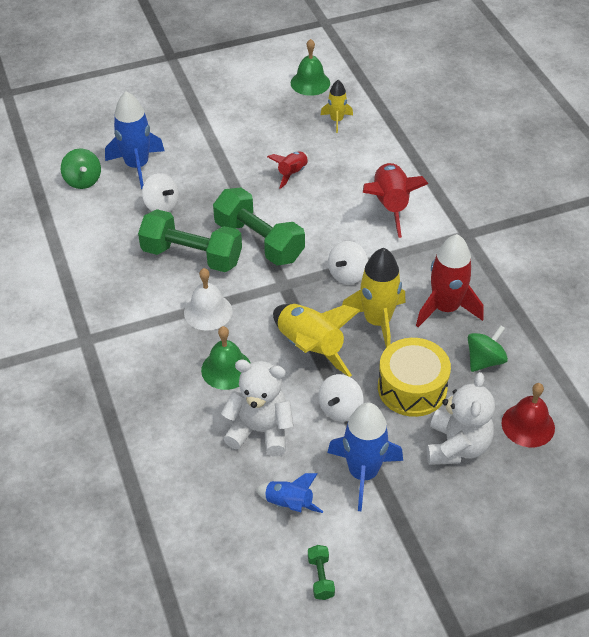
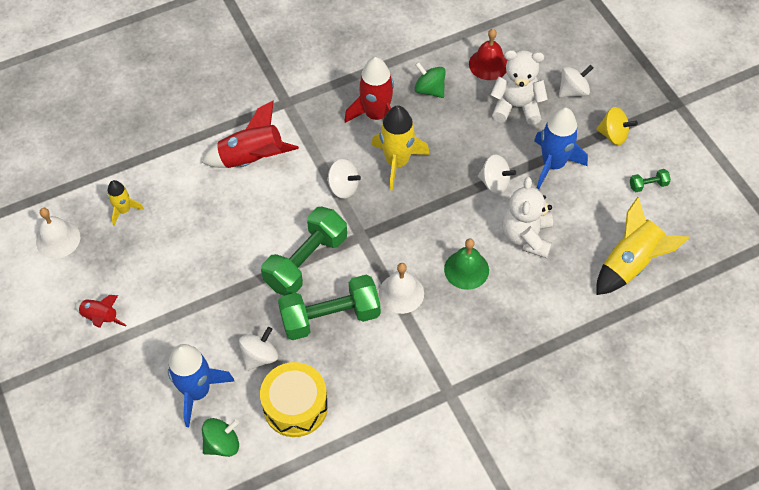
camera: 95 degrees left, 10 degrees up
green dumbbell [138,209,242,272] -> green dumbbell turned 60 degrees clockwise [278,275,381,340]
blue rocket [255,473,323,513] -> none
red rocket [267,151,309,189] -> red rocket moved to [75,295,127,328]
yellow rocket [273,304,361,377] -> yellow rocket moved to [596,197,689,295]
green bell [291,39,330,96] -> white bell [36,208,80,259]
yellow drum [378,338,451,417] -> yellow drum moved to [260,362,328,437]
none -> white spinning top [559,65,593,98]
none -> yellow spinning top [596,107,638,145]

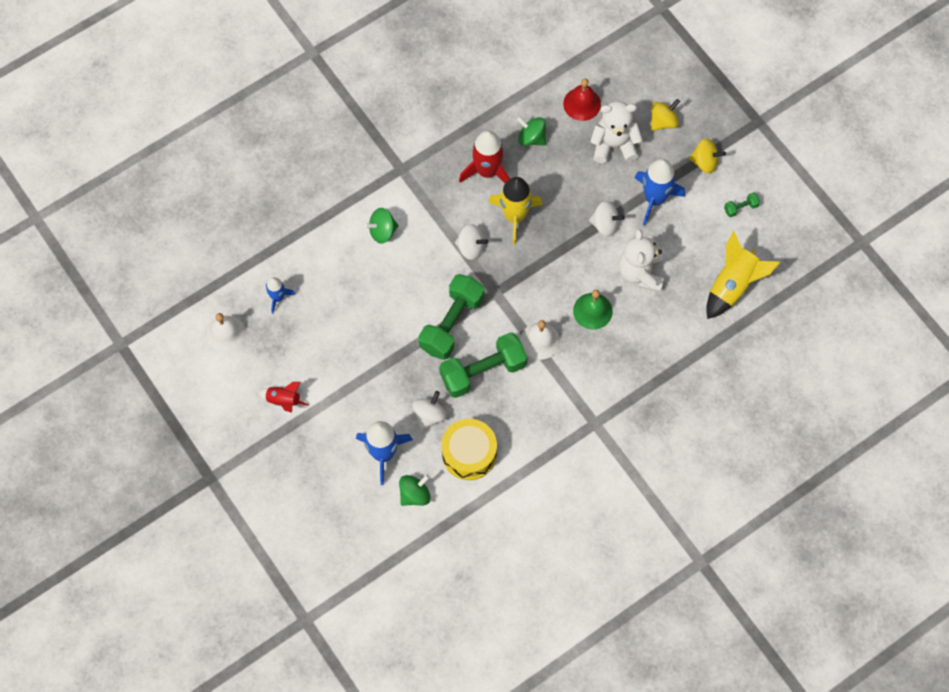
camera: 10 degrees left, 10 degrees up
yellow rocket [107,180,144,226] -> blue rocket [266,277,296,314]
red rocket [201,100,299,168] -> green spinning top [364,208,399,244]
white spinning top [559,65,593,98] -> yellow spinning top [651,99,680,131]

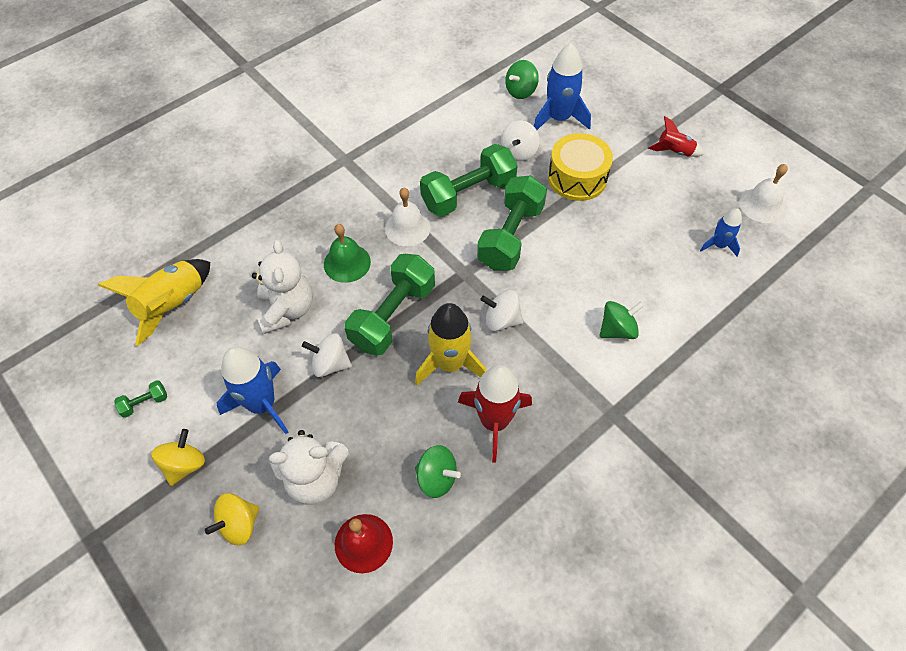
camera: 175 degrees right, 10 degrees down
yellow drum [441,419,497,480] -> yellow drum moved to [548,133,613,201]
yellow spinning top [689,138,726,174] -> yellow spinning top turned 105 degrees clockwise [151,429,205,486]
none -> green dumbbell [345,254,435,356]

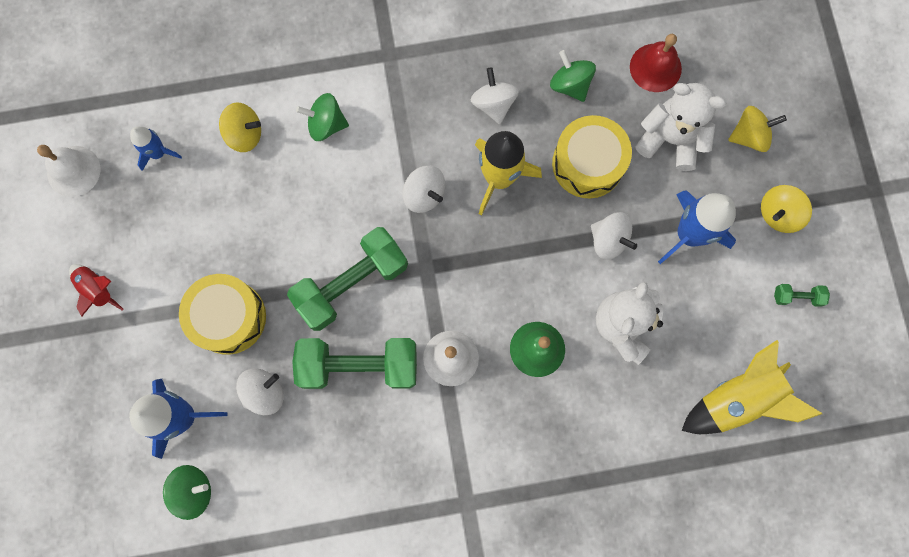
camera: 150 degrees left, 20 degrees up
green dumbbell [345,254,435,356] -> none
red rocket [458,365,532,463] -> white spinning top [471,67,519,124]
none -> yellow spinning top [219,102,261,152]
none -> yellow drum [552,115,632,198]

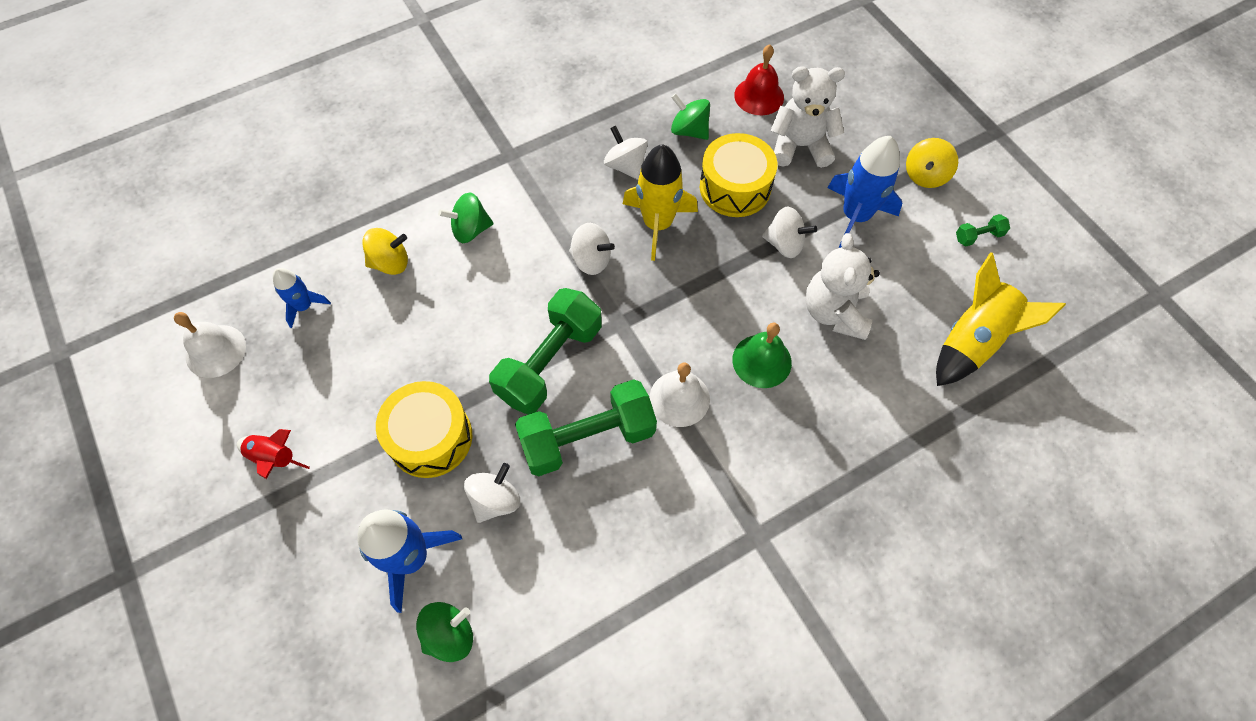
camera: 20 degrees left, 15 degrees down
yellow spinning top [728,106,787,152] -> none

